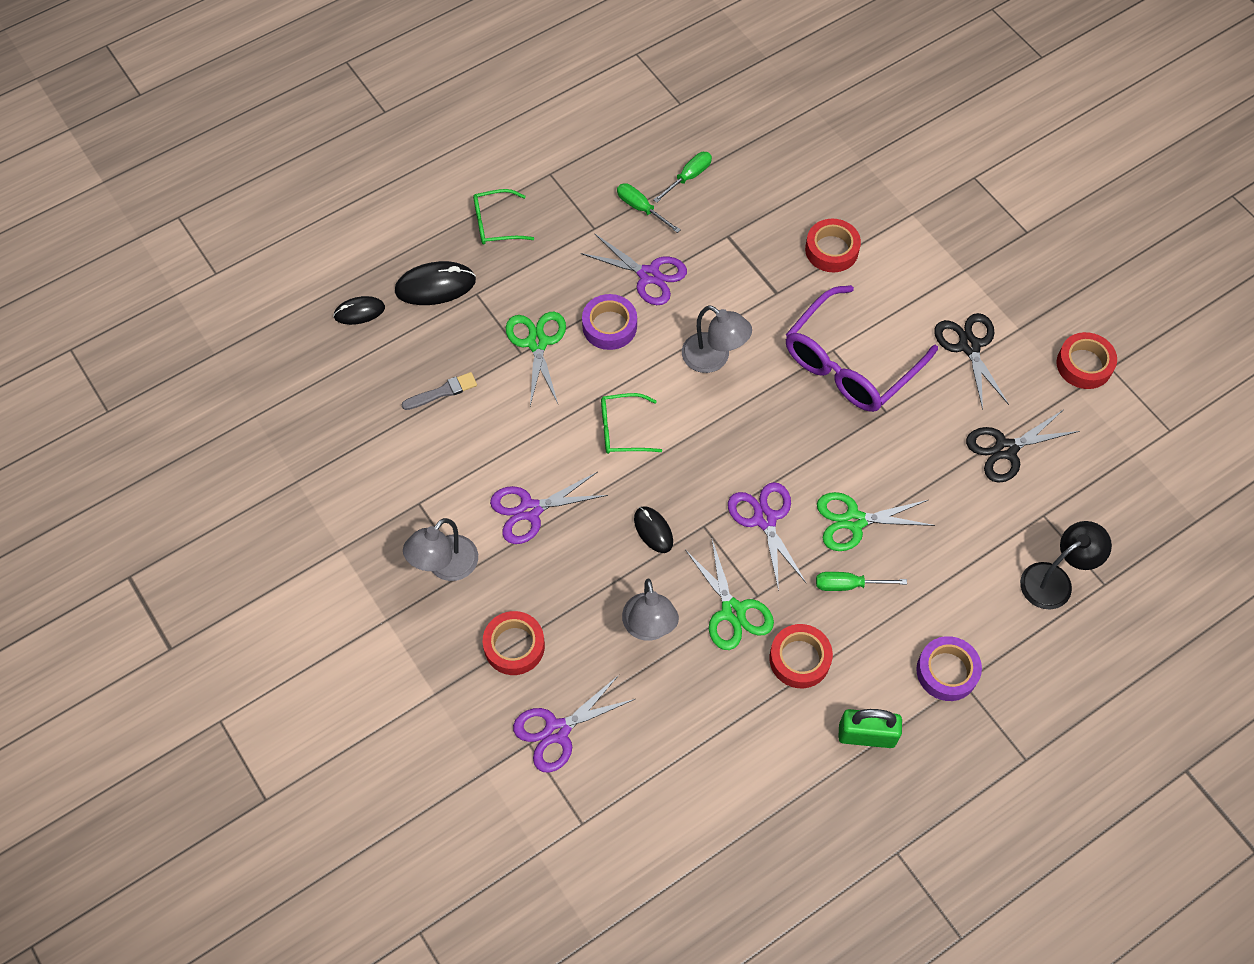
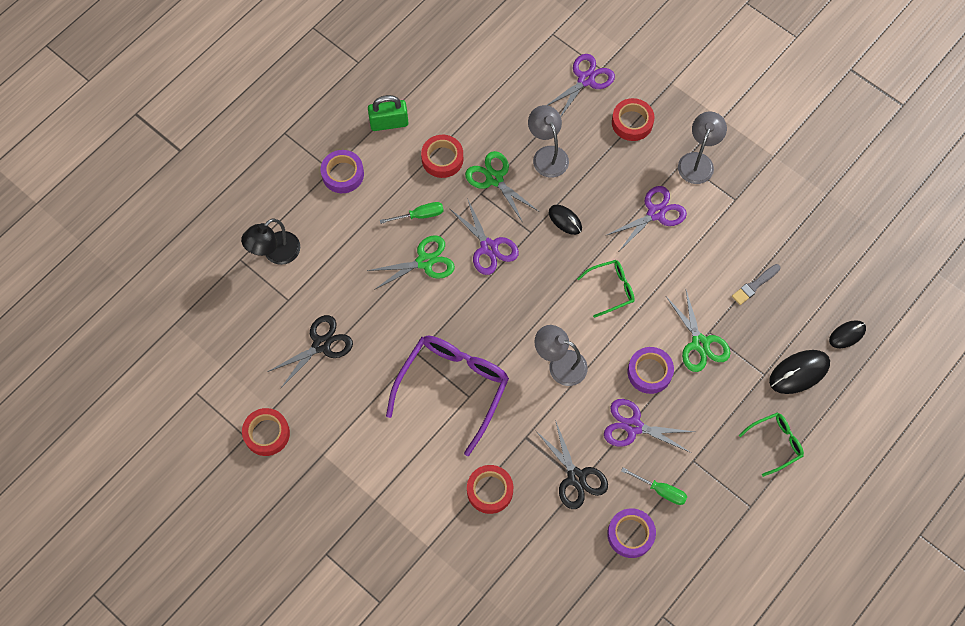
camera: 165 degrees right, 5 degrees up
green screwdriver [654,152,712,203] -> purple tape [607,508,656,558]
black scissors [934,313,1009,410] -> black scissors moved to [536,420,608,509]

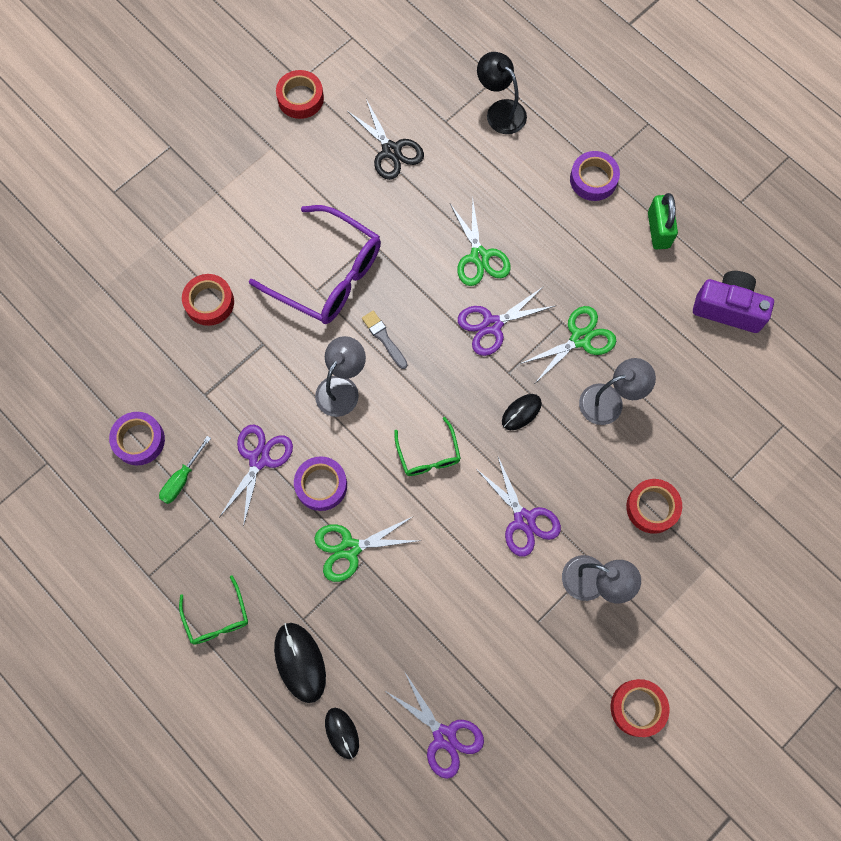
camera: 95 degrees right, 5 degrees up
green screwdriver [380,202,444,224] -> none
red tape [421,135,463,178] -> red tape moved to [611,679,669,737]
black scissors [536,420,608,509] -> none
purple scissors [547,54,615,116] -> purple scissors moved to [384,673,484,779]
grey brush [732,264,781,305] -> grey brush moved to [362,311,408,369]
none -> purple camera [693,271,774,333]

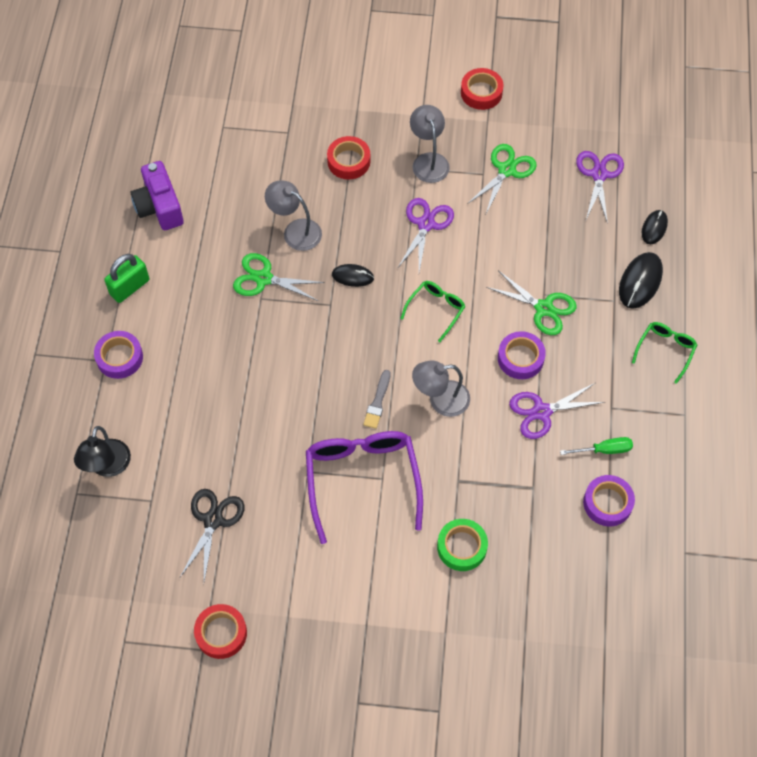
camera: 130 degrees left, 10 degrees down
red tape [182,274,234,326] -> green tape [437,519,488,571]
green scissors [450,198,511,286] -> green scissors moved to [467,144,537,213]
purple scissors [458,286,555,356] -> none

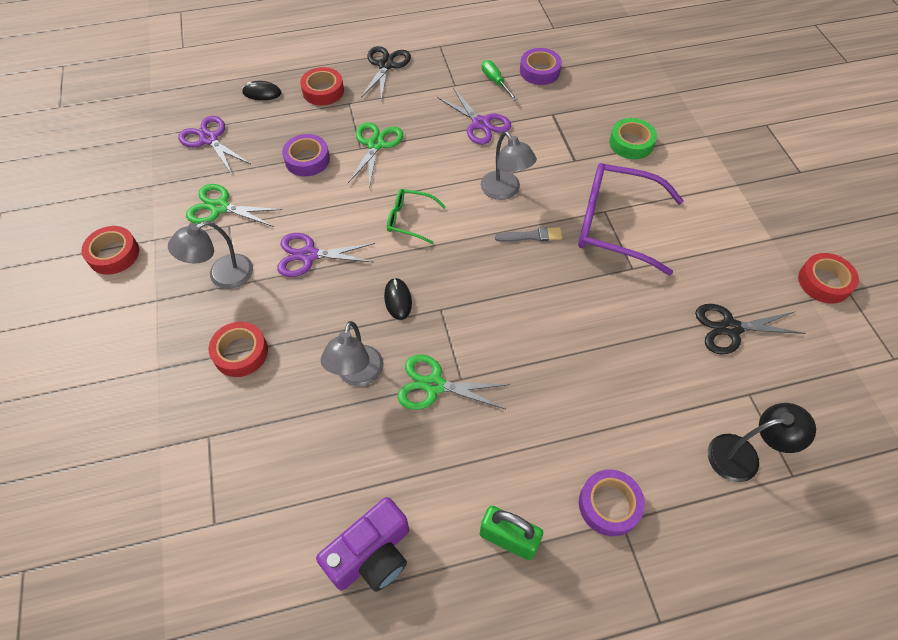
camera: 110 degrees left, 5 degrees down
green scissors [233,253,325,301] -> green scissors turned 105 degrees clockwise [397,354,510,410]
purple glasses [306,431,423,544] -> purple glasses turned 45 degrees clockwise [578,163,684,276]
purple tape [498,331,546,379] -> purple tape moved to [282,134,330,177]
purple scissors [576,151,624,224] -> purple scissors turned 60 degrees clockwise [178,116,251,174]
black mouse [619,252,663,309] -> red tape [300,67,344,106]
green glasses [632,322,697,384] -> black scissors [361,46,411,101]

